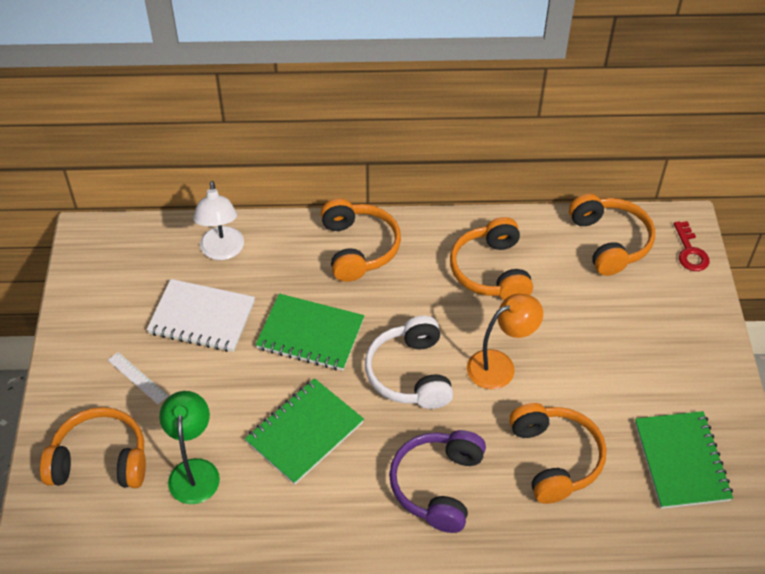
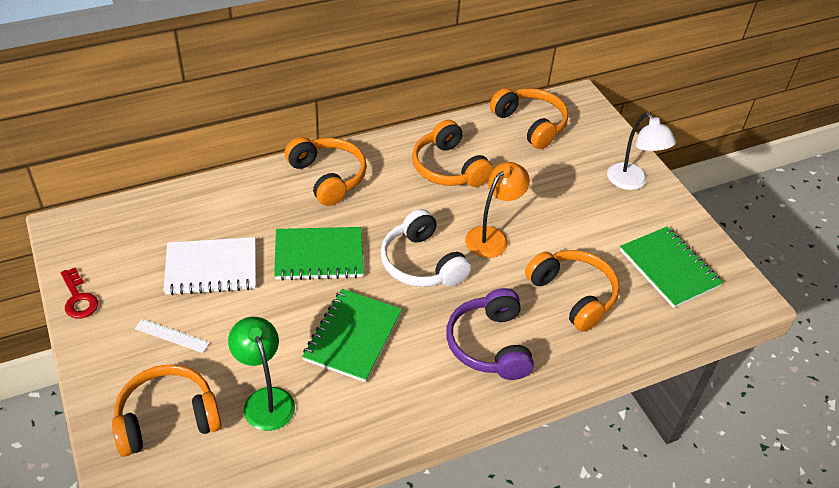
camera: 25 degrees left, 5 degrees down
white lamp [193,181,244,260] -> white lamp moved to [607,113,676,190]
red key [674,221,710,271] -> red key moved to [60,267,98,319]

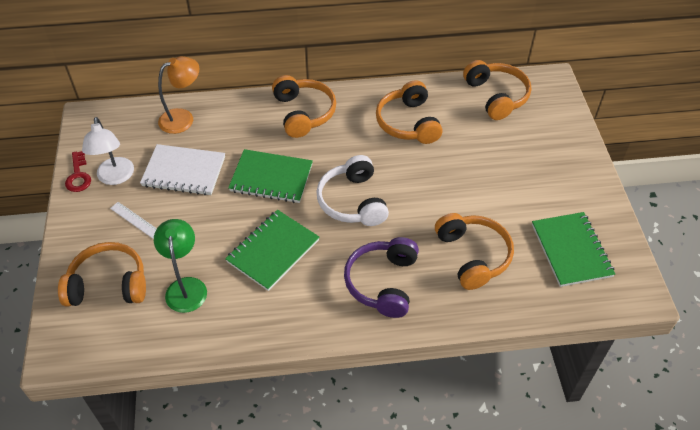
camera: 20 degrees right, 5 degrees up
orange lamp [465,162,530,258] -> orange lamp moved to [158,56,199,134]
white lamp [607,113,676,190] -> white lamp moved to [82,117,134,185]

